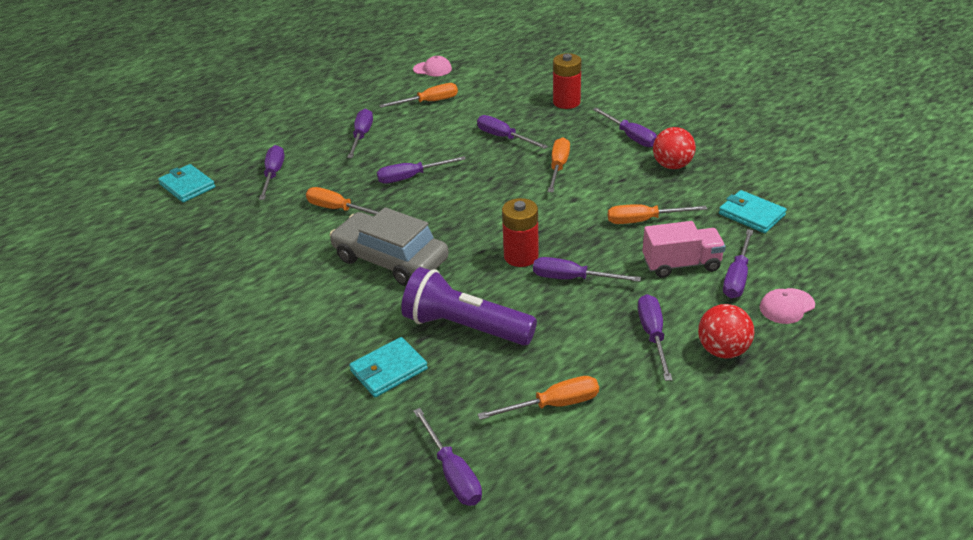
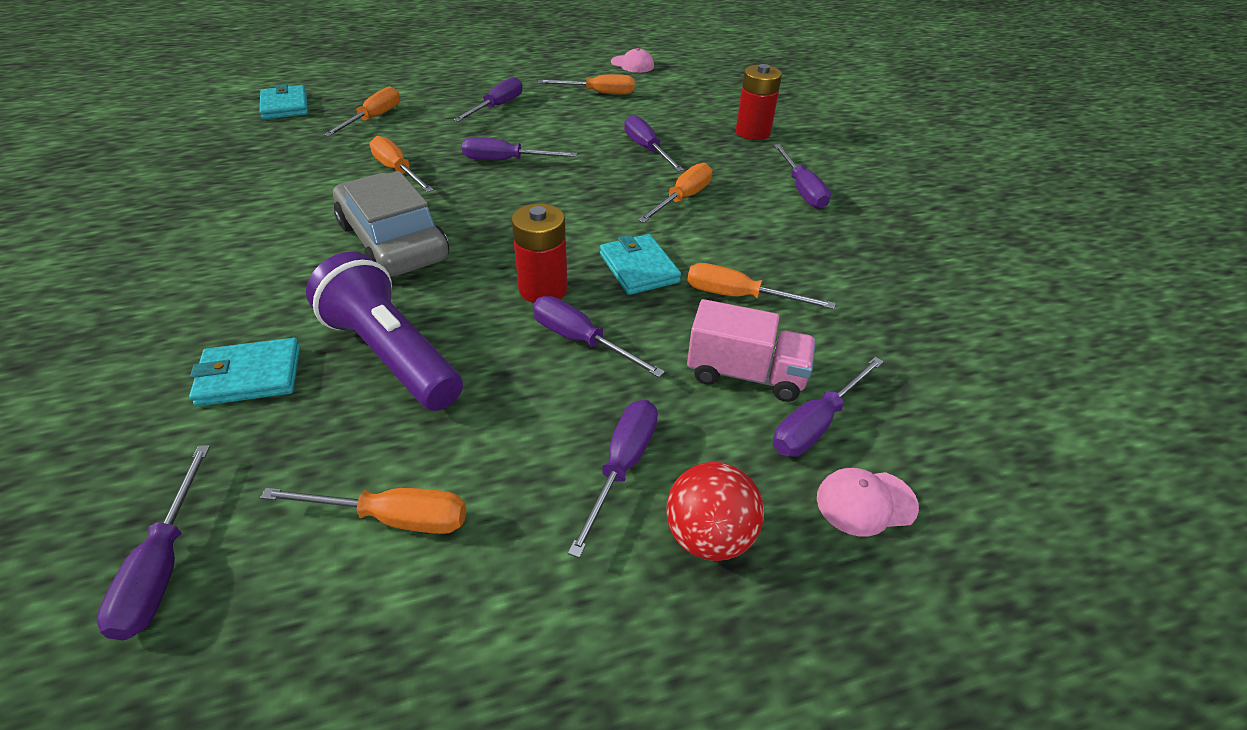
camera: 20 degrees right, 5 degrees up
purple screwdriver [259,145,285,200] -> orange screwdriver [324,87,400,137]
red ball [653,127,696,169] -> none
turquoise wallet [719,190,787,233] -> turquoise wallet moved to [600,234,681,295]

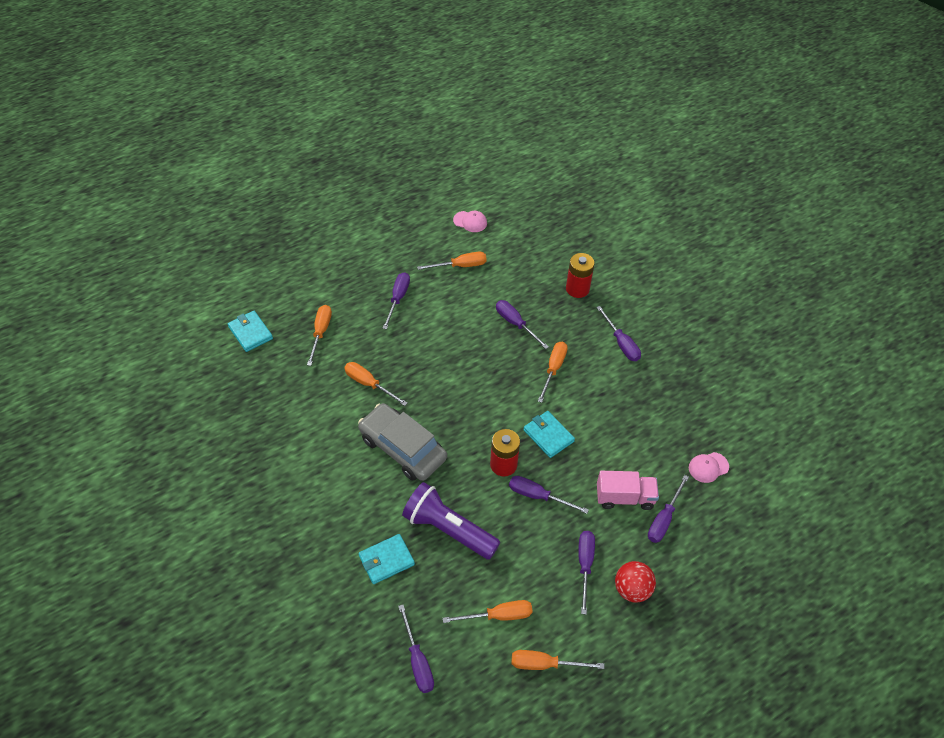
camera: 15 degrees left, 10 degrees up
purple screwdriver [462,137,577,160] -> none
orange screwdriver [687,263,836,309] -> orange screwdriver moved to [511,650,604,670]
pink cap [817,468,919,536] -> pink cap moved to [689,452,729,483]

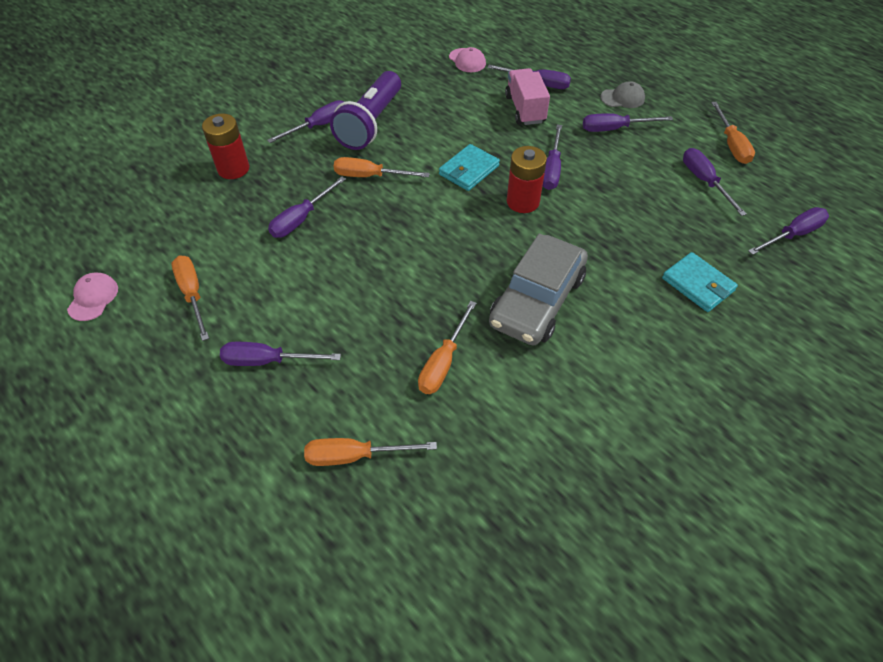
camera: 100 degrees left, 0 degrees up
turquoise wallet [228,311,273,352] -> none
purple flashlight [402,482,500,560] -> purple flashlight moved to [330,71,401,150]
orange screwdriver [443,600,533,623] -> purple screwdriver [683,148,747,216]
red ball [615,561,656,603] -> grey cap [600,81,645,108]

